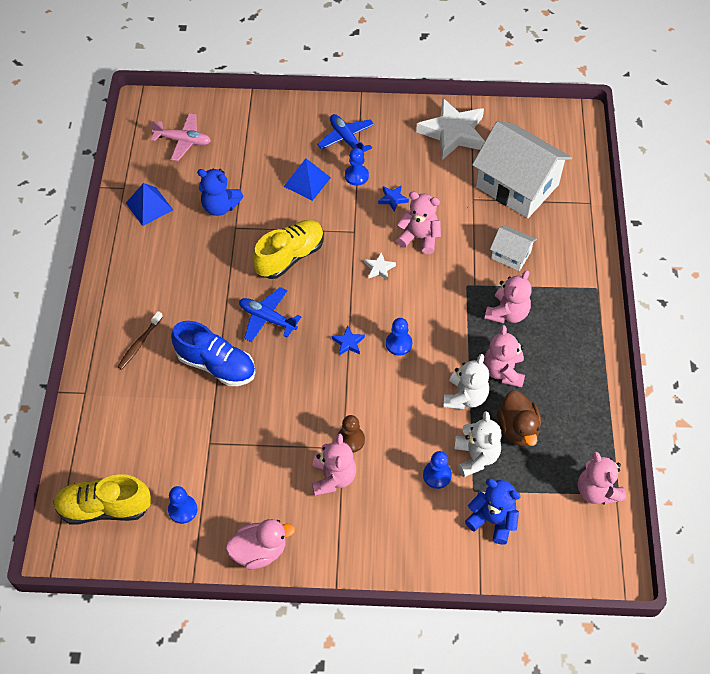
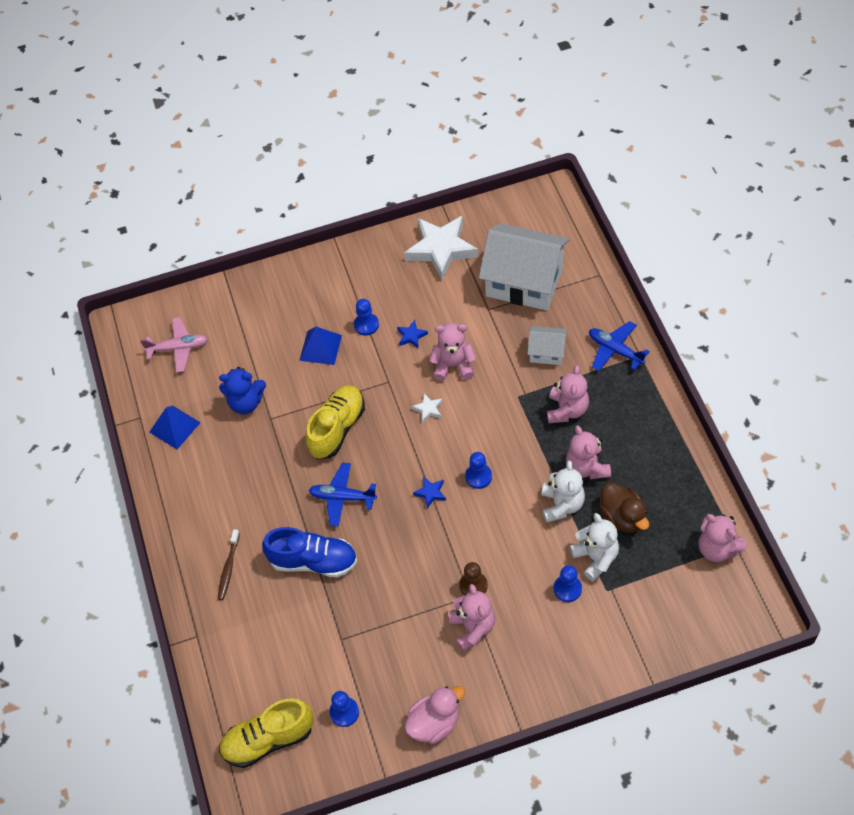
camera: 15 degrees left, 0 degrees up
blue plane [317,114,374,157] -> blue plane moved to [589,321,650,371]
blue teddy bear [465,479,521,545] -> none

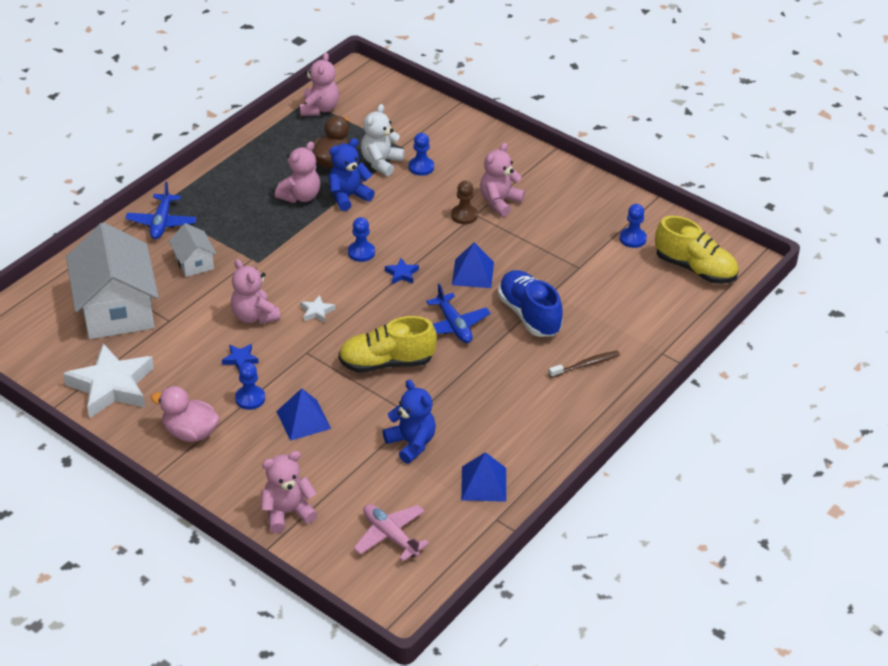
camera: 130 degrees left, 15 degrees down
pink duck [404,686,465,744] -> pink duck moved to [151,386,220,442]
white teddy bear [542,460,585,523] -> blue teddy bear [329,138,375,211]
pink teddy bear [547,365,589,424] -> pink teddy bear moved to [261,451,318,533]
none -> blue pyramid [452,242,494,288]

